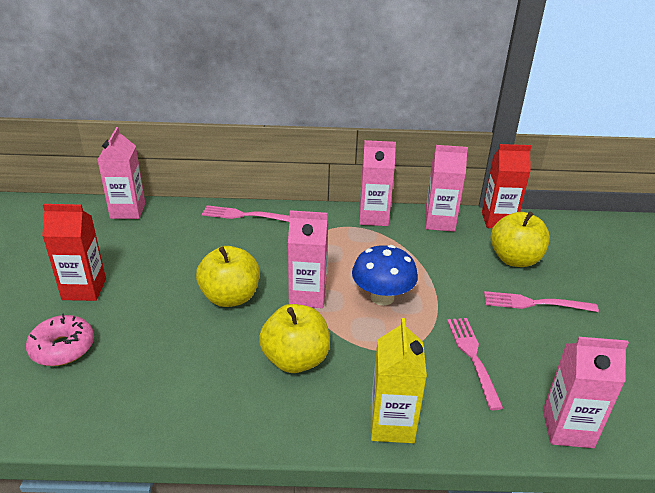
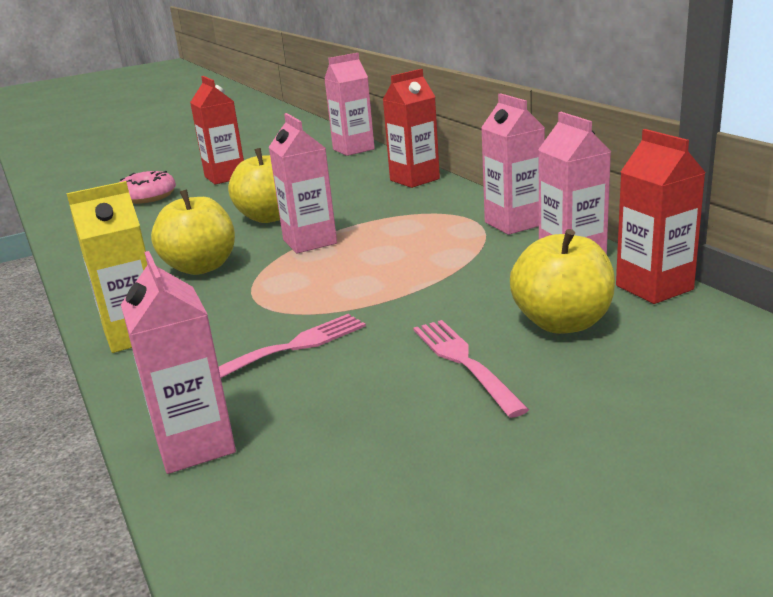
camera: 65 degrees right, 10 degrees down
pink fork [202,205,290,222] -> red carton [383,69,440,188]
blue mushroom [352,245,418,306] -> none

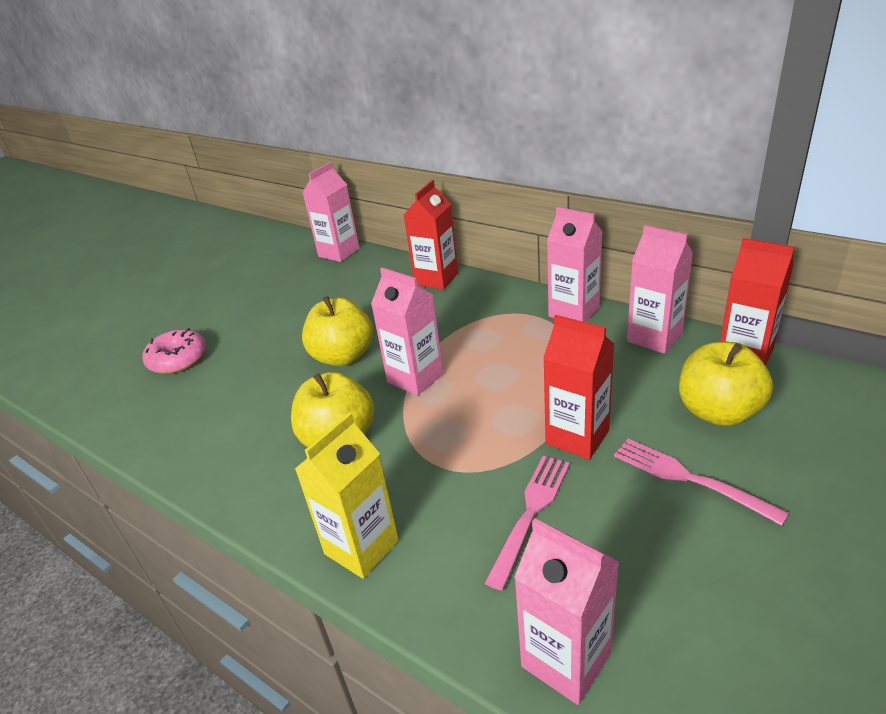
camera: 25 degrees left, 10 degrees up
red carton [190,76,244,185] -> red carton moved to [543,315,614,460]

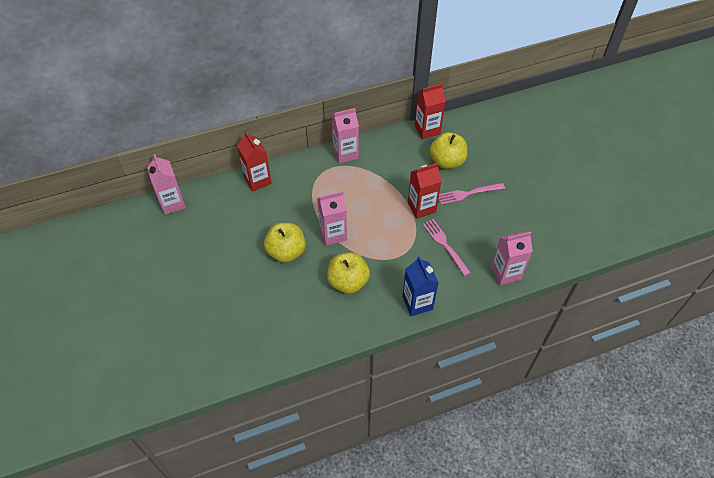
camera: 60 degrees left, 20 degrees up
pink donut [142,328,206,374] -> none
yellow carton [295,413,399,579] -> blue carton [402,256,439,316]
pink carton [627,225,693,354] -> none

